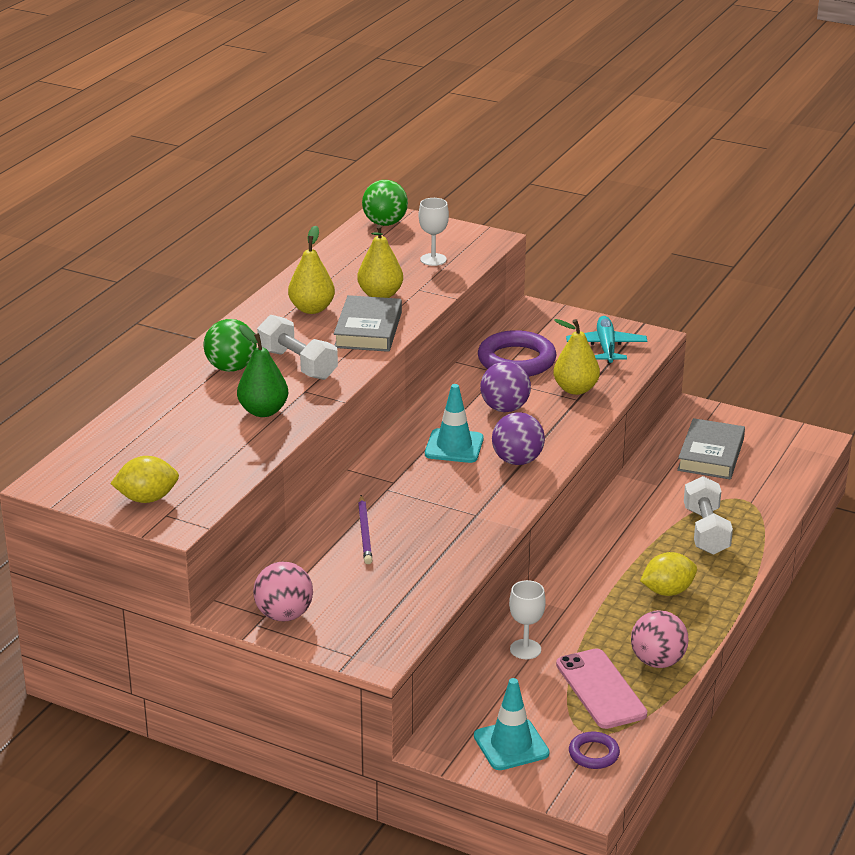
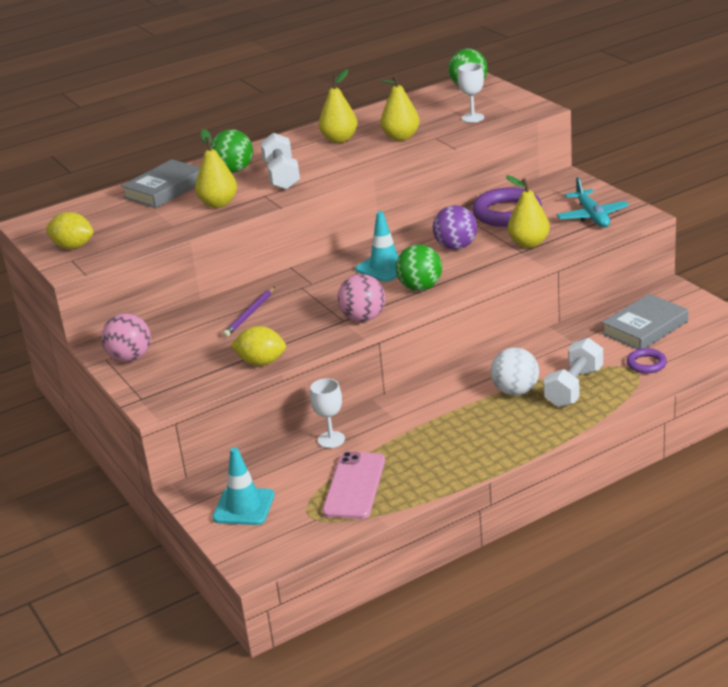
camera: 35 degrees right, 0 degrees up
green pear [237,325,288,417] -> yellow pear [195,129,237,208]
grey book [334,295,402,352] -> grey book moved to [121,159,200,208]
purple ball [492,412,545,465] -> green ball [396,244,442,291]
turquoise plane [566,316,647,363] -> turquoise plane turned 135 degrees clockwise [557,177,629,227]
purple ring [569,732,620,769] -> purple ring moved to [627,348,667,373]
pink ball [631,610,689,668] -> pink ball moved to [337,274,385,322]
yellow lemon [640,552,697,596] -> yellow lemon moved to [231,326,286,366]
none -> white ball [490,347,539,396]

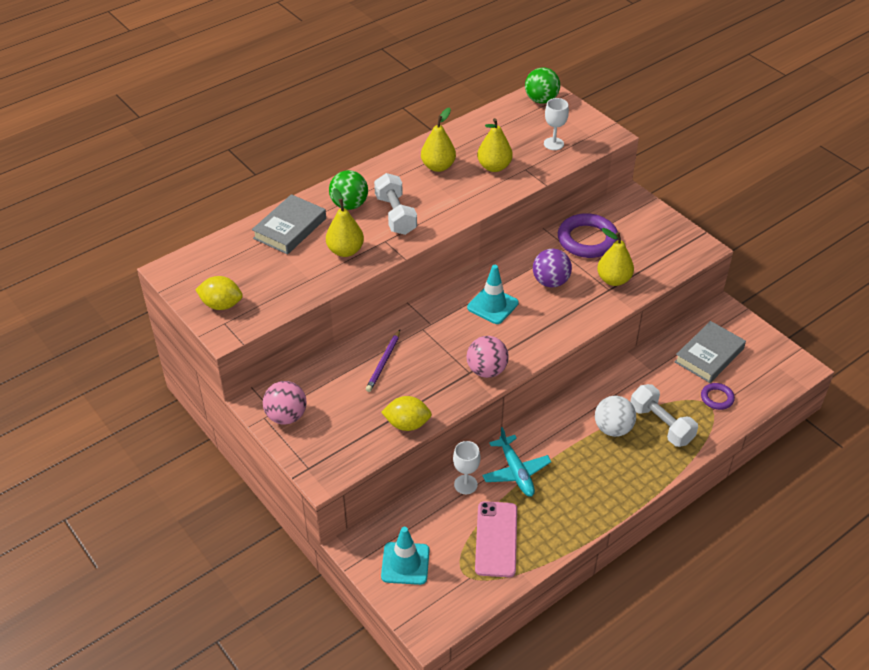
camera: 10 degrees left, 15 degrees up
green ball [396,244,442,291] -> none
white dumbbell [544,338,603,407] -> white dumbbell turned 60 degrees counterclockwise [630,384,698,447]
turquoise plane [557,177,629,227] -> turquoise plane moved to [482,427,551,497]

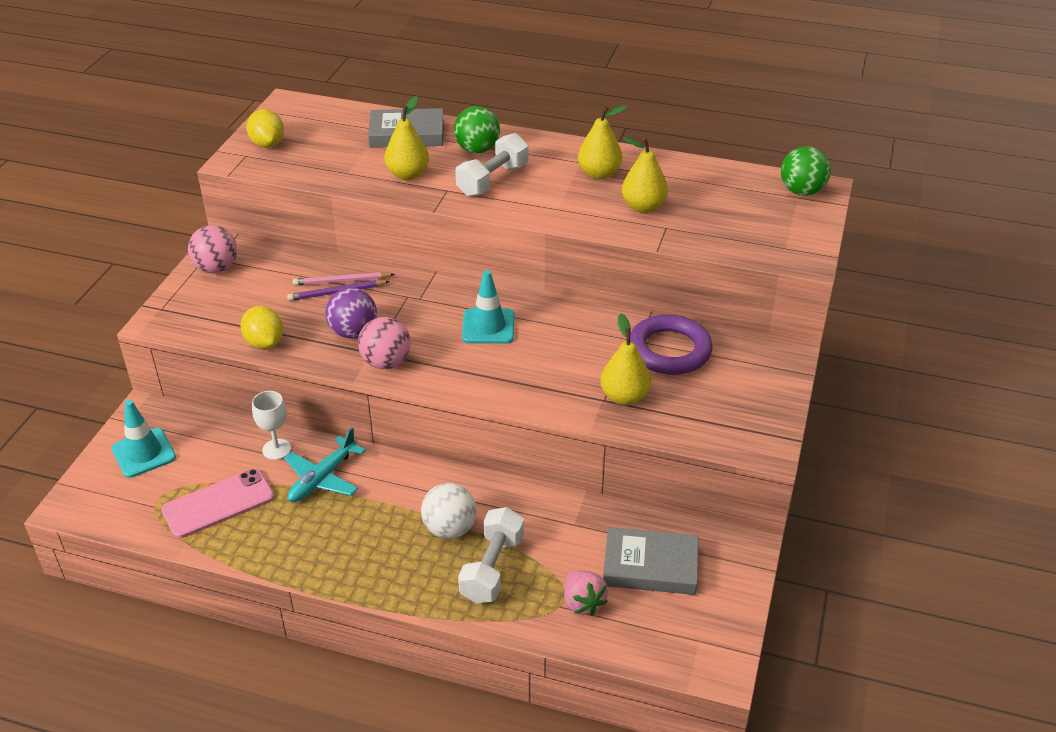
camera: 55 degrees right, 5 degrees down
purple ball [533,249,572,287] -> purple ball moved to [325,288,377,338]
white goblet [544,98,569,150] -> none
purple ring [701,383,735,410] -> pink strawberry [564,570,608,616]
none -> pink pencil [293,272,395,286]

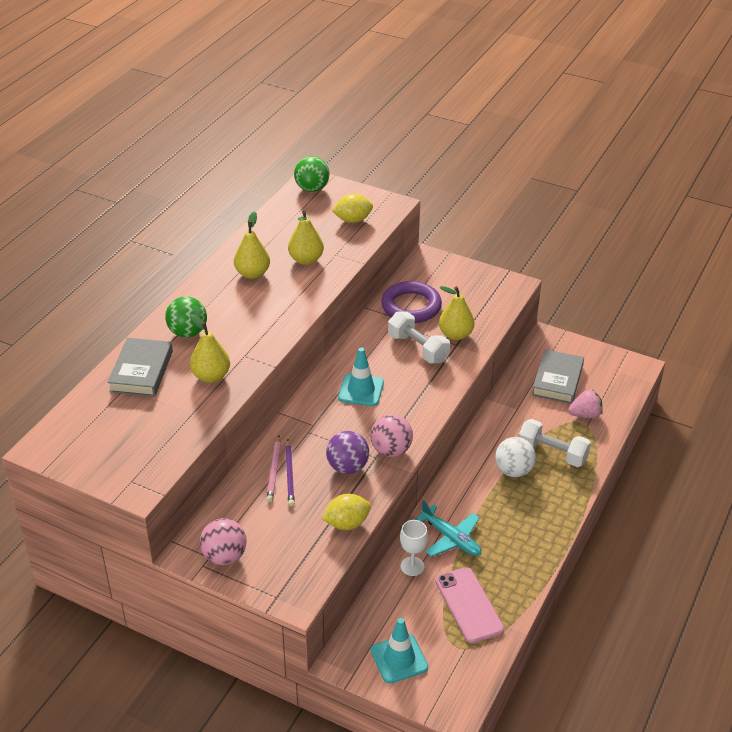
camera: 80 degrees left, 0 degrees up
yellow lemon [246,109,284,148] -> yellow lemon moved to [332,194,373,223]
white dumbbell [455,133,528,197] -> white dumbbell moved to [388,311,450,363]

